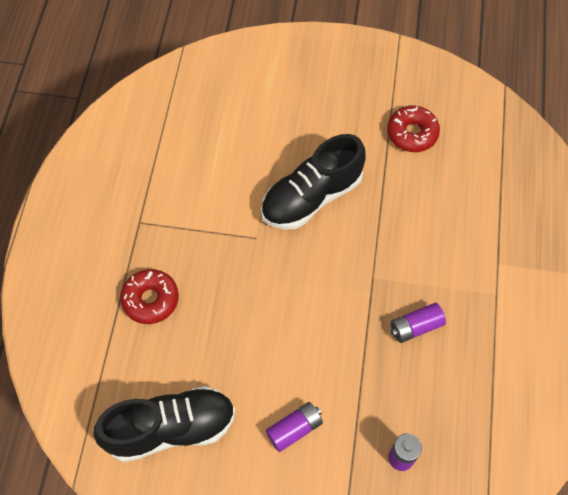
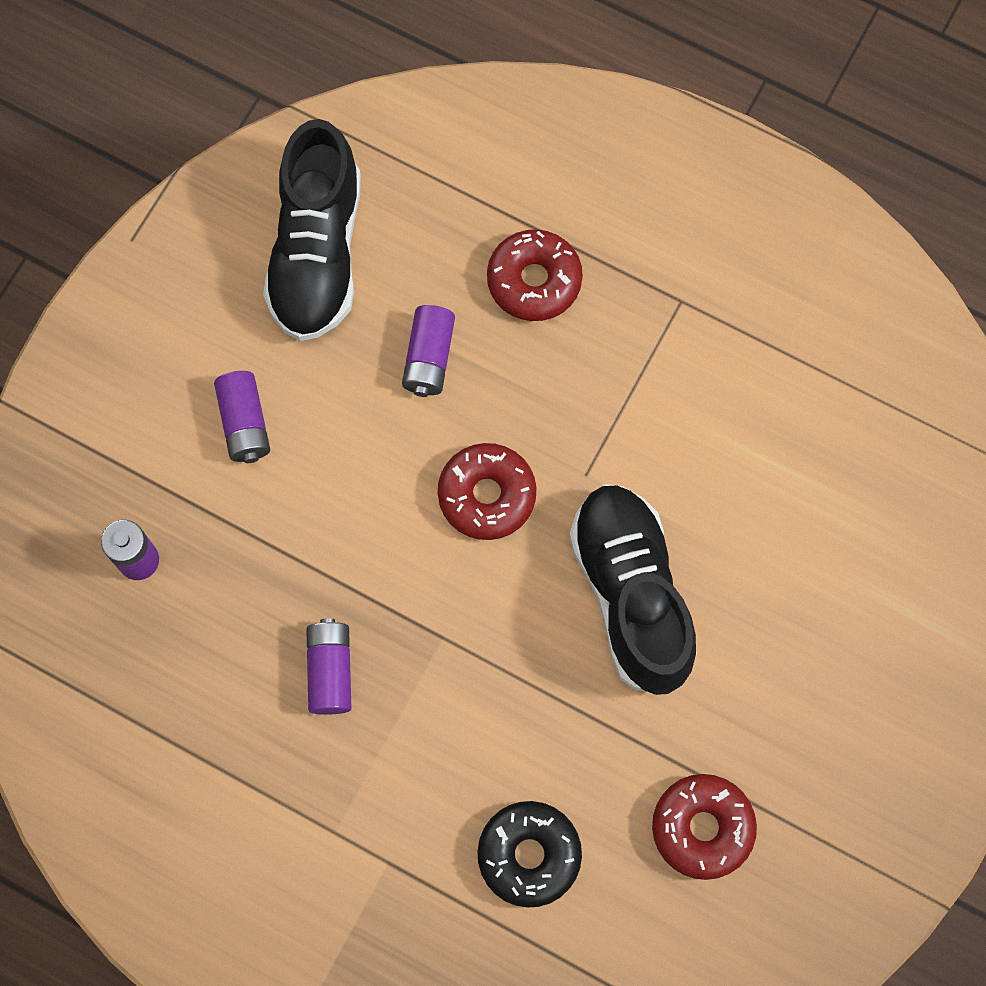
camera: 110 degrees right, 10 degrees up
none -> purple battery [402,305,455,397]
none -> red donut [438,443,537,540]
none -> black donut [477,801,582,908]

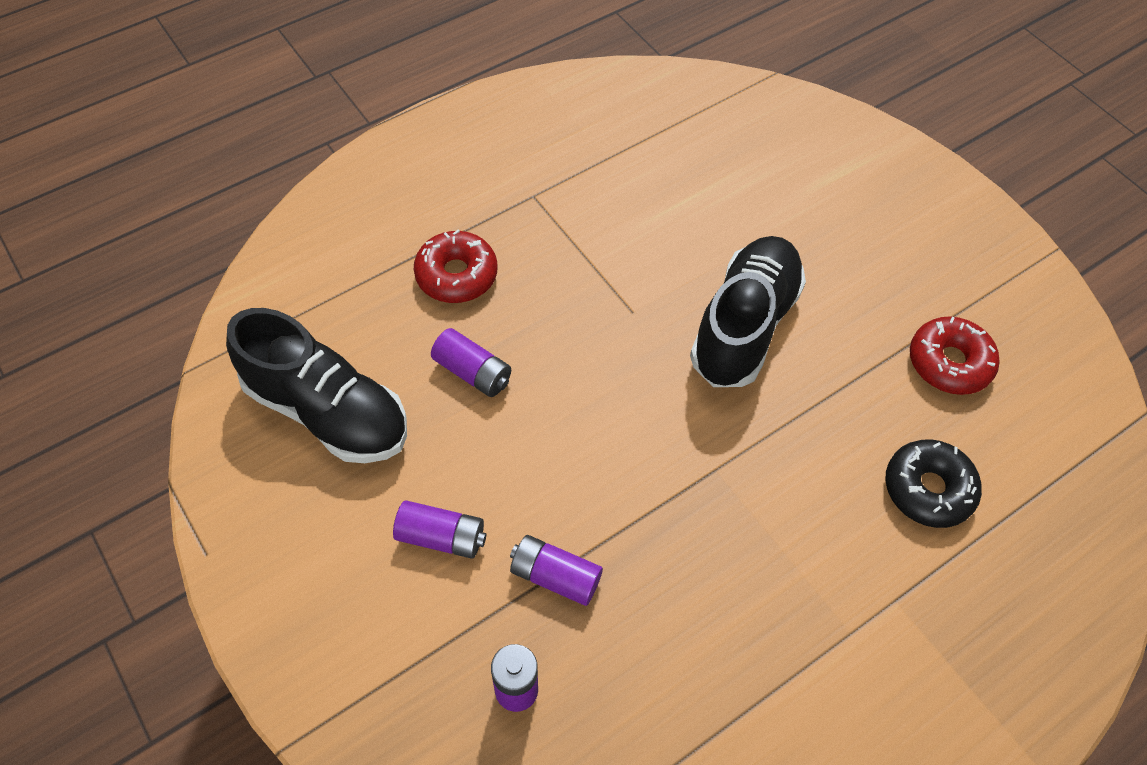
camera: 65 degrees left, 15 degrees down
purple battery [306,618,351,715] -> purple battery moved to [510,535,603,606]
red donut [438,443,537,540] -> none
black shoe [569,484,697,695] -> black shoe turned 105 degrees clockwise [690,236,806,387]

